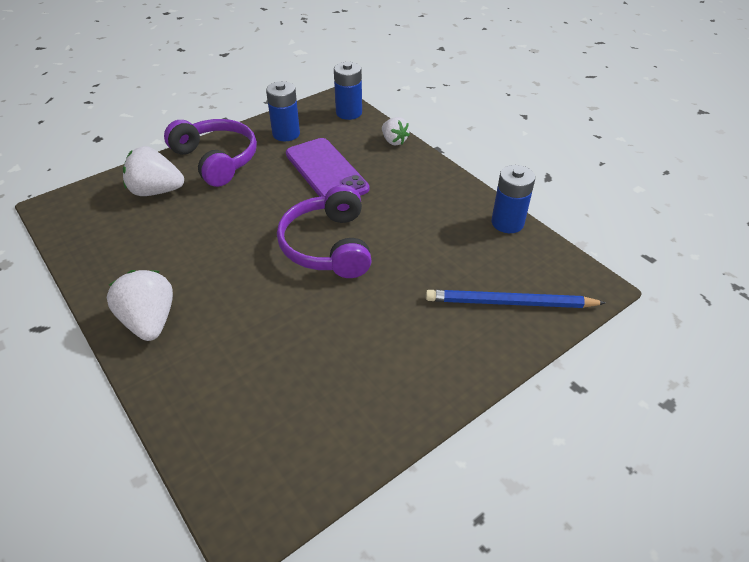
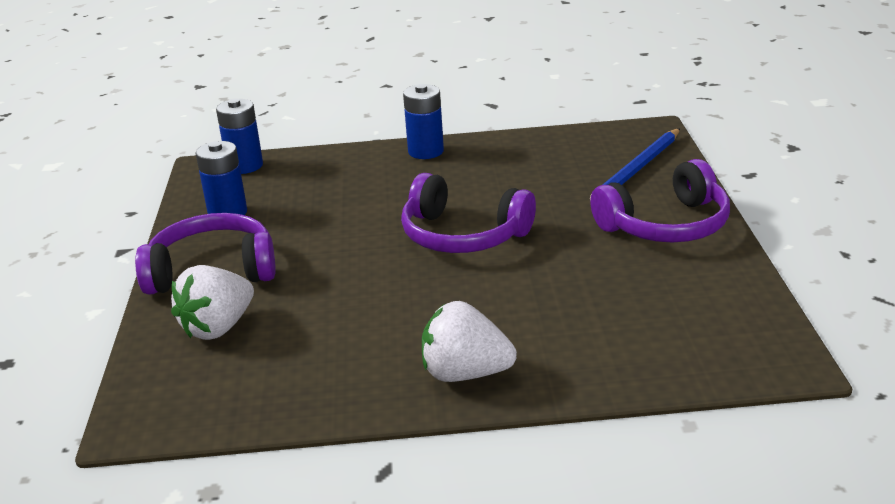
camera: 55 degrees left, 15 degrees down
purple phone [286,138,369,197] -> none
white strawberry [382,117,410,146] -> none
blue battery [492,165,535,233] -> blue battery moved to [403,84,444,159]
none -> purple headphones [590,159,730,242]

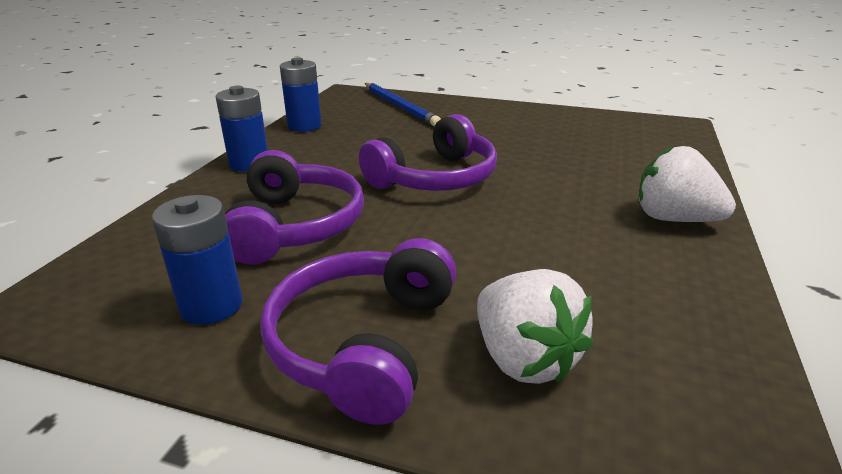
camera: 70 degrees left, 0 degrees up
blue battery [216,98,263,174] -> blue battery moved to [280,57,322,132]
white strawberry [422,301,517,382] -> white strawberry turned 90 degrees clockwise [638,146,736,222]
purple headphones [590,159,730,242] -> purple headphones moved to [225,150,364,265]

